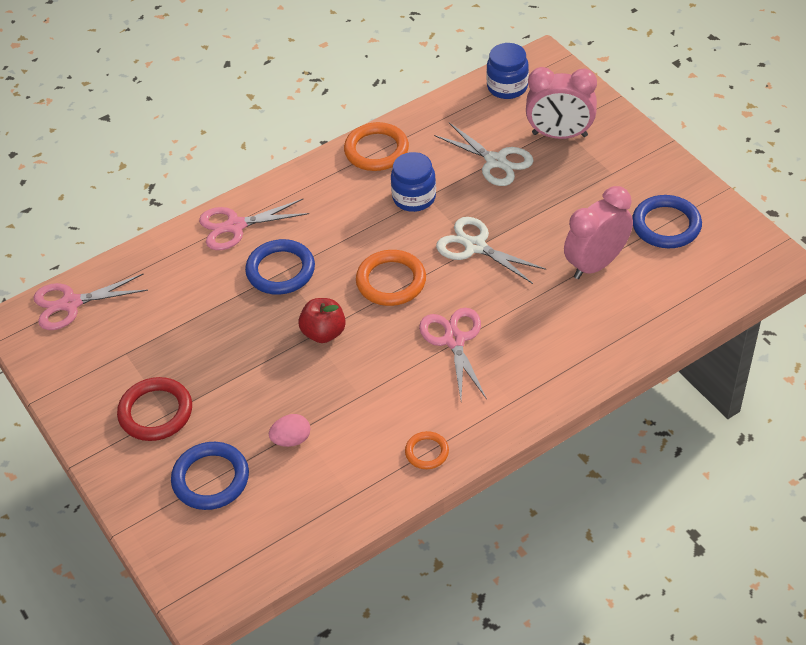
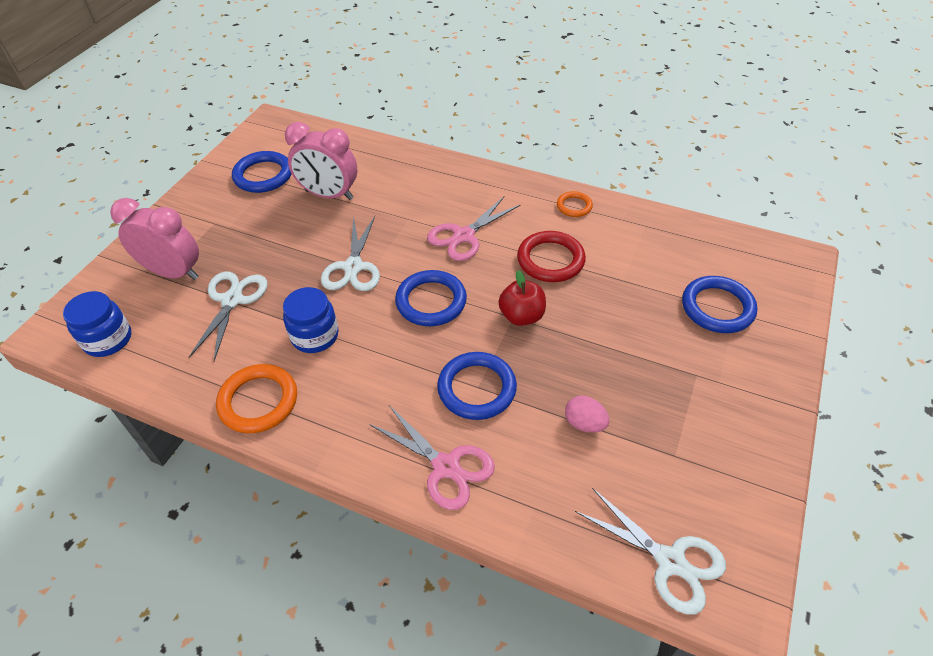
camera: 125 degrees left, 0 degrees up
pink scissors [33,274,148,330] -> white scissors [575,488,726,615]
red ring [117,377,192,441] -> red ring moved to [517,231,586,282]
pink egg [269,414,310,447] -> pink egg moved to [565,396,610,433]
orange ring [356,250,426,306] -> blue ring [395,270,467,326]
pink clock [526,67,597,139] -> pink clock turned 45 degrees counterclockwise [110,198,199,280]

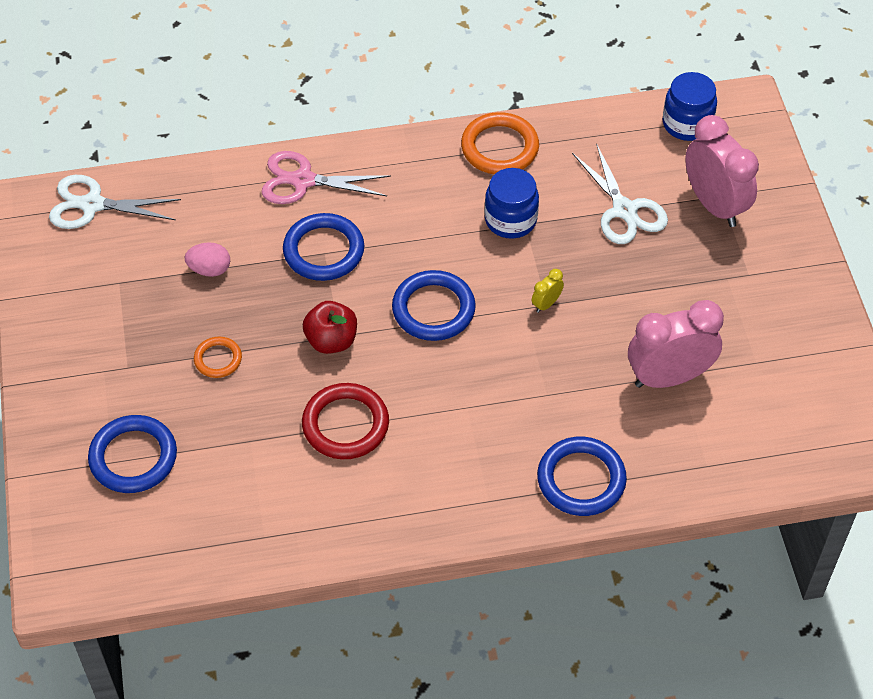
camera: 145 degrees right, 5 degrees up
pink clock [110,198,199,280] -> pink clock turned 105 degrees counterclockwise [685,115,759,227]
blue ring [232,151,292,193] -> blue ring moved to [537,437,627,516]
white scissors [321,216,380,291] -> yellow clock [532,269,564,313]
pink scissors [427,197,520,261] -> none
orange ring [557,191,593,217] -> orange ring moved to [194,337,242,378]

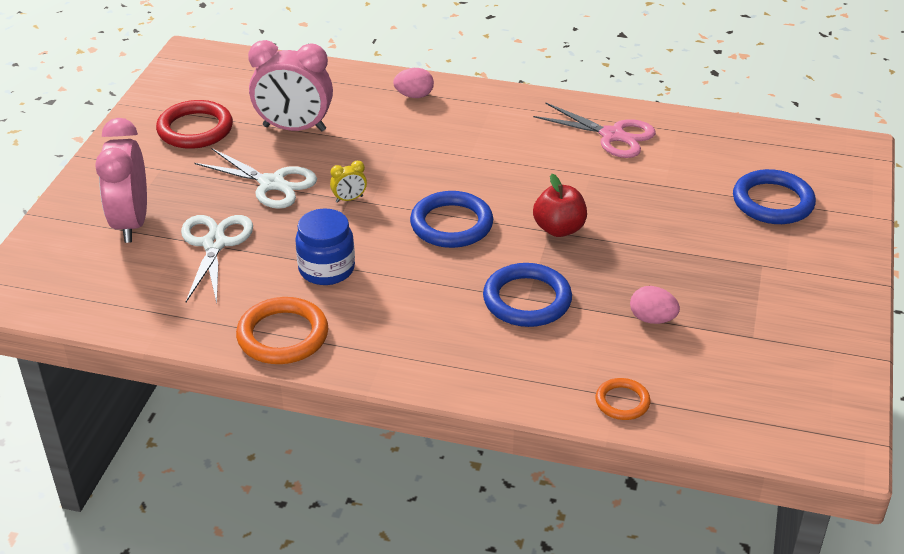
camera: 155 degrees left, 15 degrees down
white scissors [49,175,181,229] -> white scissors moved to [195,148,317,209]
orange ring [194,337,242,378] -> orange ring moved to [595,378,651,420]
pink scissors [262,151,391,204] -> pink scissors moved to [533,102,656,158]
red ring [302,383,389,459] -> red ring moved to [156,100,233,149]
blue ring [537,437,627,516] -> pink egg [393,68,434,98]
blue jar [663,72,717,141] -> none

